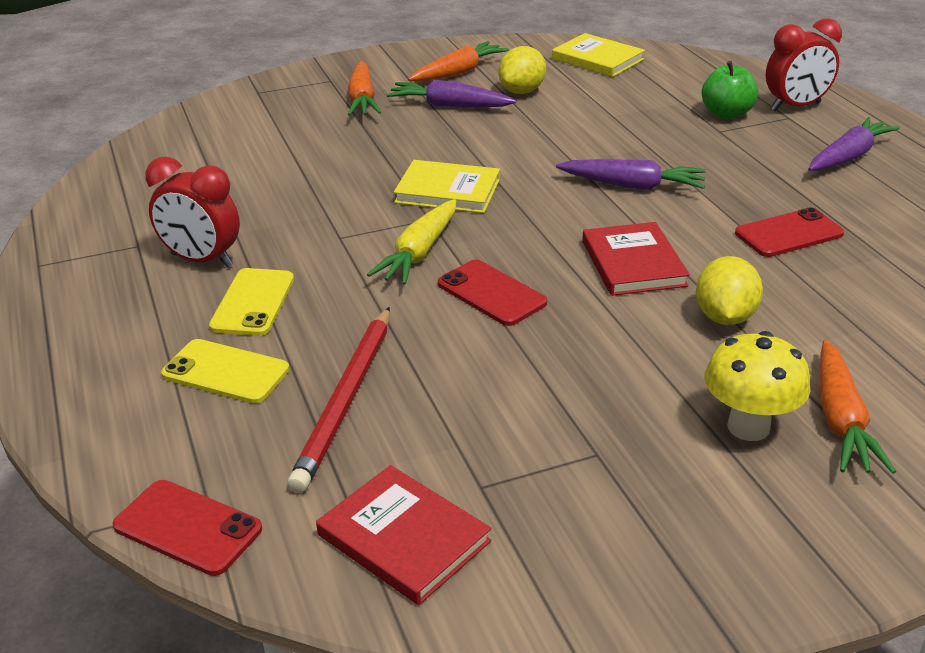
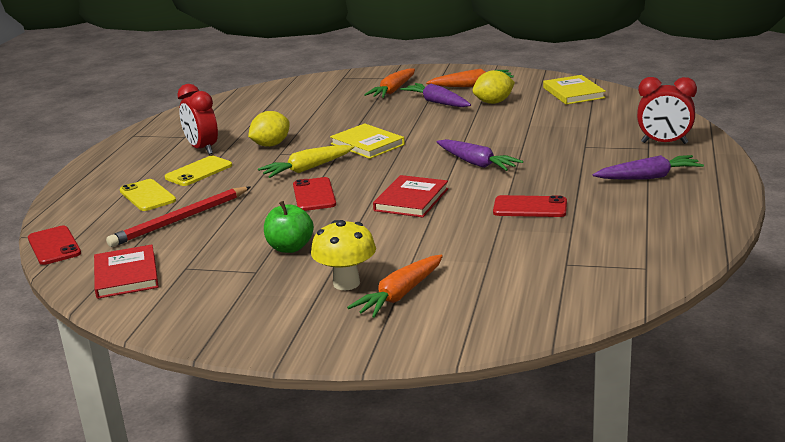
camera: 35 degrees right, 10 degrees down
yellow lemon [696,256,763,325] -> yellow lemon moved to [248,111,290,147]
green apple [702,61,758,119] -> green apple moved to [264,201,314,253]

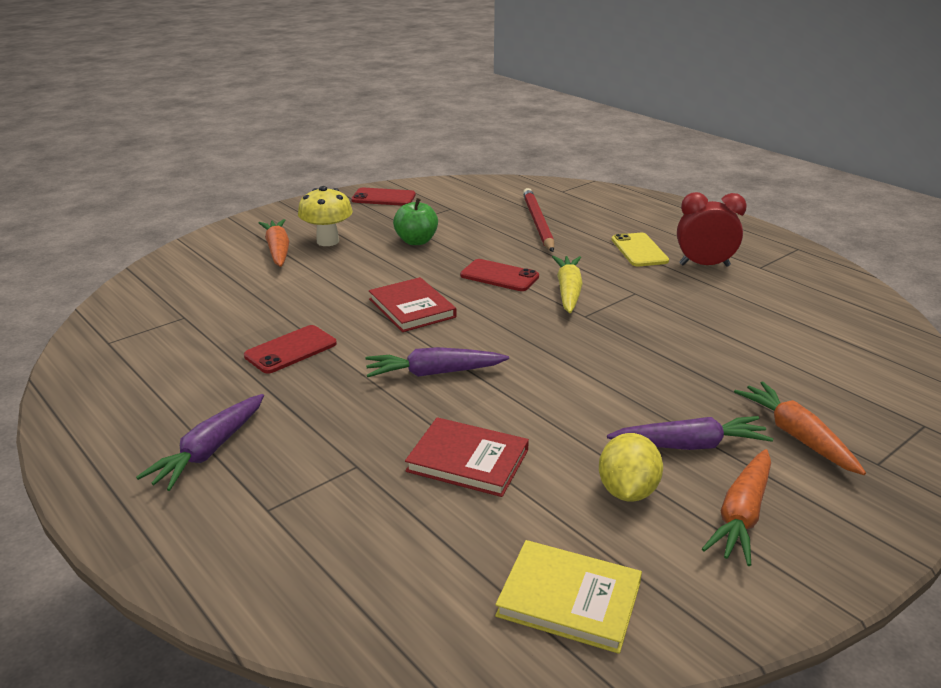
camera: 125 degrees right, 5 degrees up
red phone [28,226,81,265] -> red phone moved to [351,188,416,206]
red book [94,245,159,299] -> red book moved to [405,417,529,497]
yellow phone [120,179,176,211] -> none
yellow lemon [248,111,290,147] -> none
yellow book [330,123,405,159] -> none
red clock [637,77,697,144] -> none

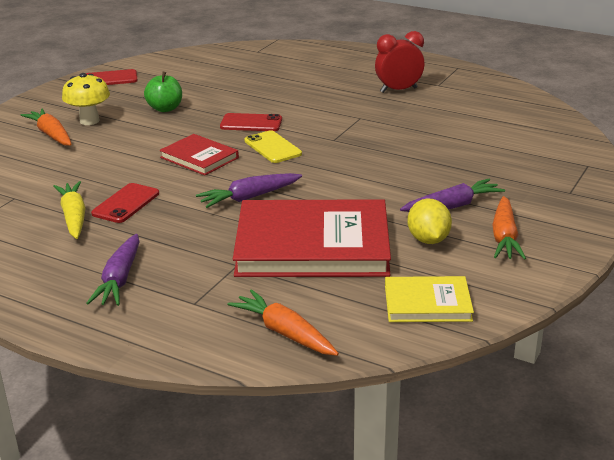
camera: 20 degrees left, 0 degrees up
red book [405,417,529,497] -> red book [233,199,391,277], size x2.00
red pencil [523,188,554,252] -> none
yellow carrot [552,256,583,313] -> yellow carrot moved to [53,181,85,239]
yellow phone [612,233,669,266] -> yellow phone moved to [245,130,302,163]
orange carrot [734,381,866,475] -> orange carrot moved to [227,289,339,356]

